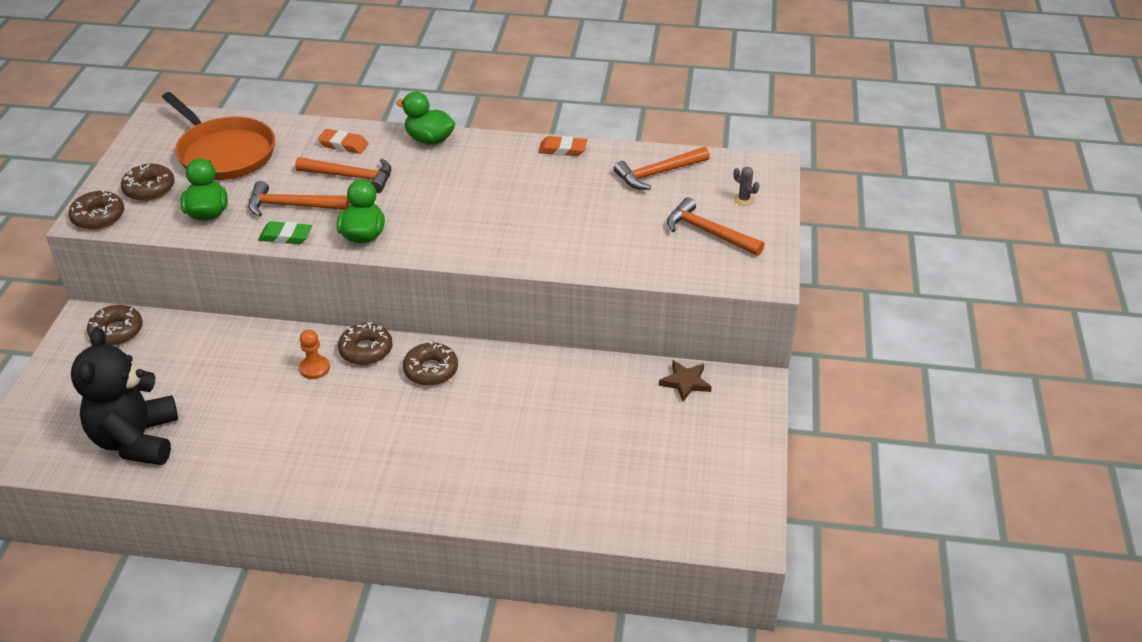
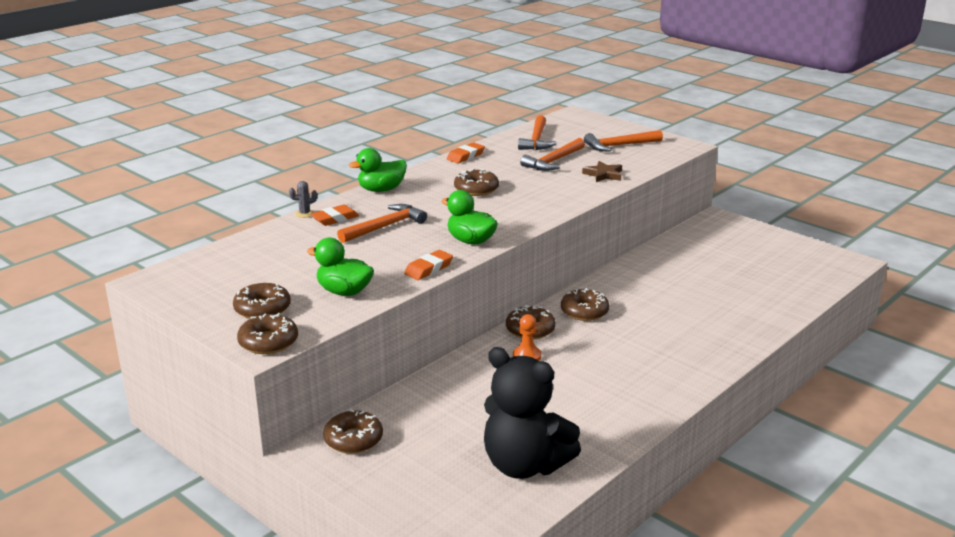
camera: 55 degrees left, 15 degrees down
orange pan [162,92,275,180] -> none
orange hammer [248,181,349,217] -> orange hammer moved to [520,138,585,171]
green eraser [258,221,312,244] -> orange eraser [404,250,453,280]
brown star [659,360,712,402] -> brown star moved to [582,161,622,182]
grey cactus [734,167,759,206] -> grey cactus moved to [289,181,317,218]
none -> brown donut [454,168,499,196]

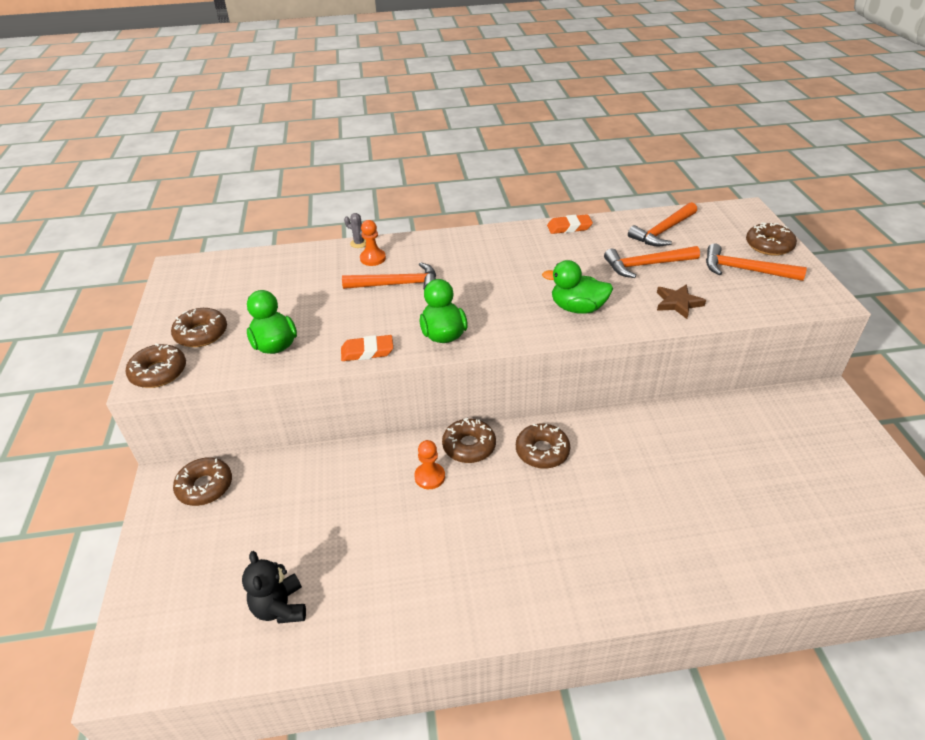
camera: 40 degrees right, 15 degrees up
orange eraser [310,205,359,226] -> orange pawn [360,220,386,266]
green duck [349,148,407,192] -> green duck moved to [542,260,613,314]
brown donut [454,168,499,196] -> brown donut moved to [746,222,797,256]
black teddy bear [484,347,581,479] -> black teddy bear [242,551,306,623], size x0.55

